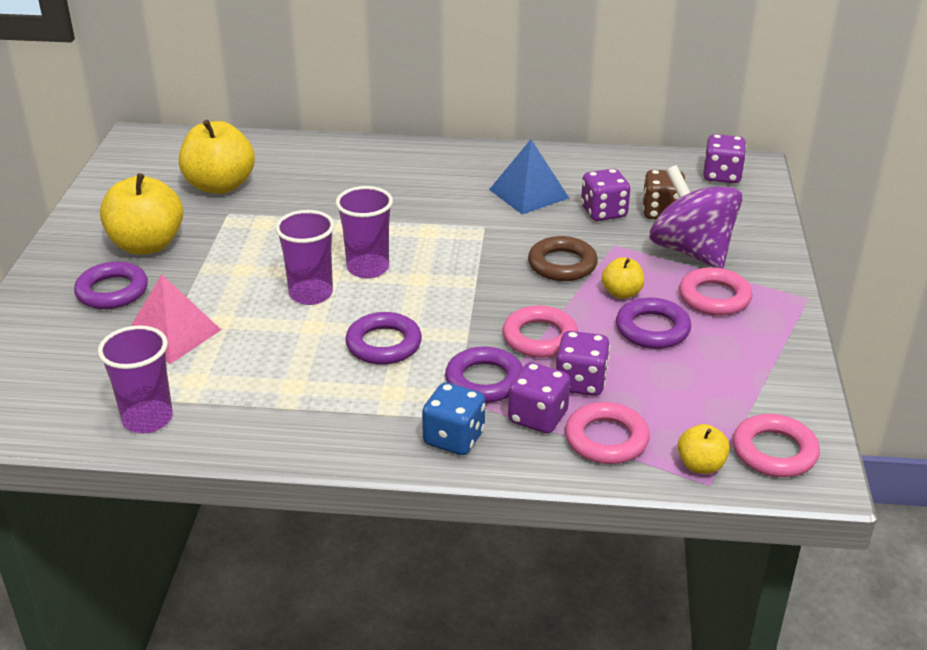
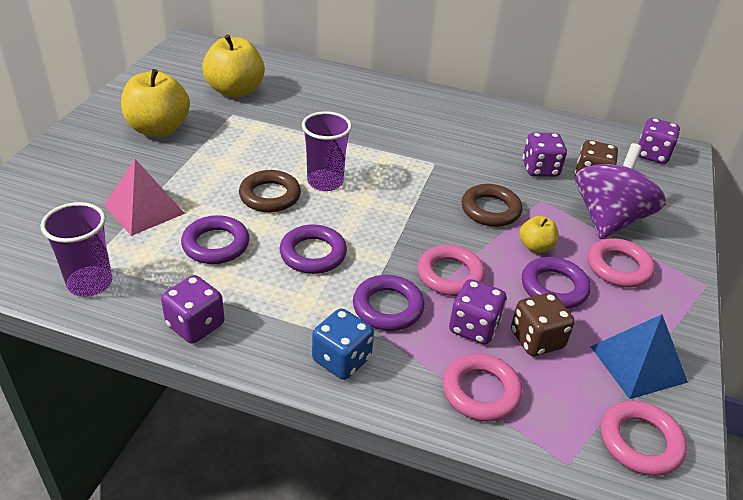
camera: 10 degrees right, 5 degrees up
purple ring [74,262,148,309] -> purple ring moved to [181,215,250,264]
purple cup [275,210,335,305] -> brown ring [239,170,301,212]
blue pyramid [489,140,569,214] -> blue pyramid moved to [590,314,688,399]
purple dice [508,362,570,434] -> purple dice moved to [161,275,225,344]
purple spinning top [650,165,743,268] -> purple spinning top turned 45 degrees clockwise [575,143,666,239]
yellow apple [678,424,730,474] -> none
none -> brown dice [511,293,575,356]

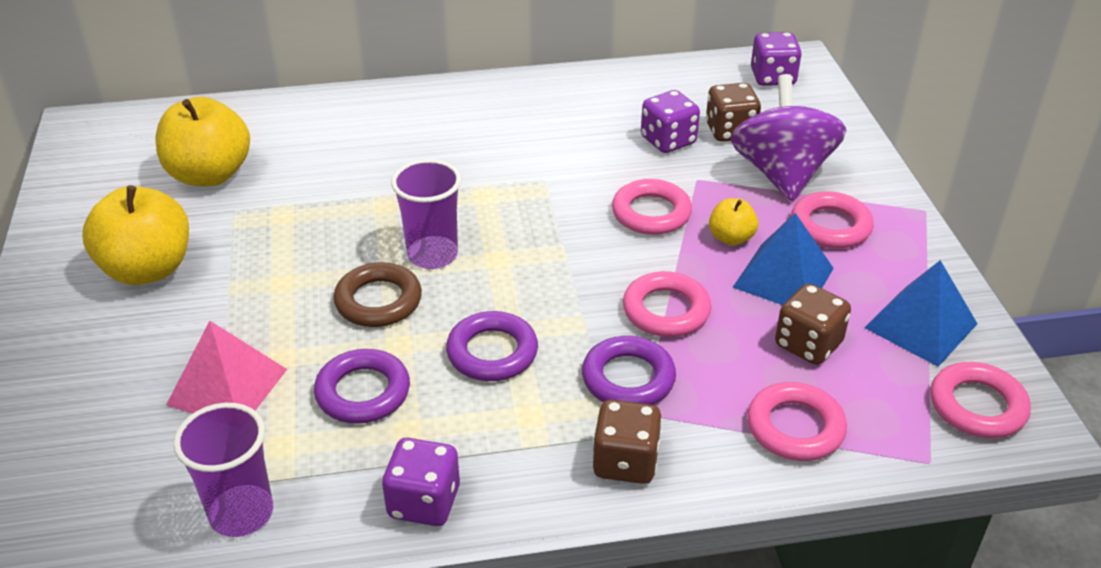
camera: 25 degrees left, 0 degrees up
blue dice [312,308,374,380] -> brown dice [593,400,662,484]
purple dice [449,279,507,345] -> none
brown ring [461,184,523,227] -> pink ring [612,179,692,235]
purple ring [522,257,591,309] -> blue pyramid [732,213,834,305]

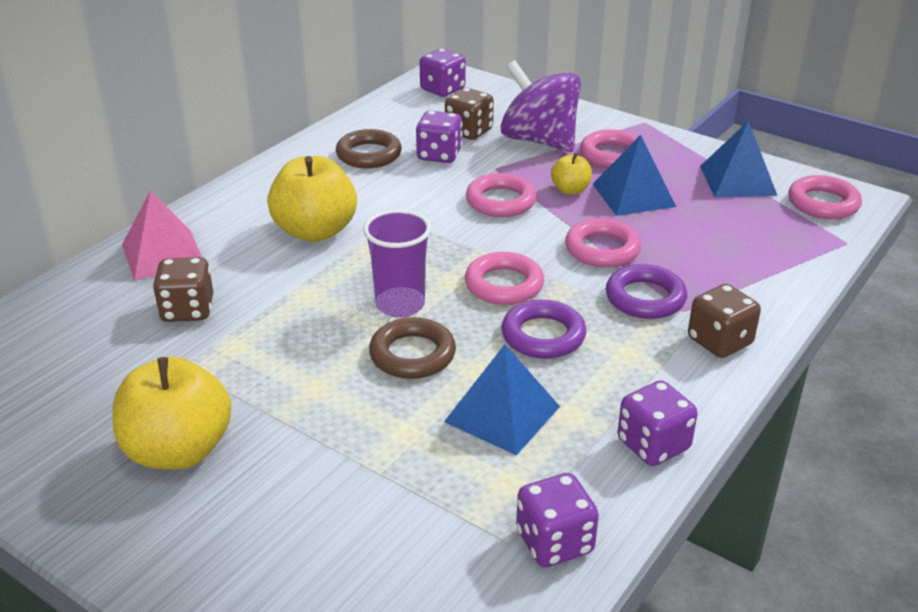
camera: 45 degrees left, 5 degrees down
yellow apple [155,97,250,186] -> yellow apple moved to [267,156,357,242]
pink pyramid [166,321,287,414] -> pink pyramid moved to [122,191,202,280]
purple cup [173,403,273,537] -> purple dice [516,473,599,567]
purple ring [314,349,410,424] -> blue pyramid [444,344,560,455]
pink ring [747,382,847,461] -> pink ring moved to [465,252,544,305]
brown dice [775,283,851,365] -> brown dice moved to [153,257,213,322]
none -> brown ring [336,129,402,168]

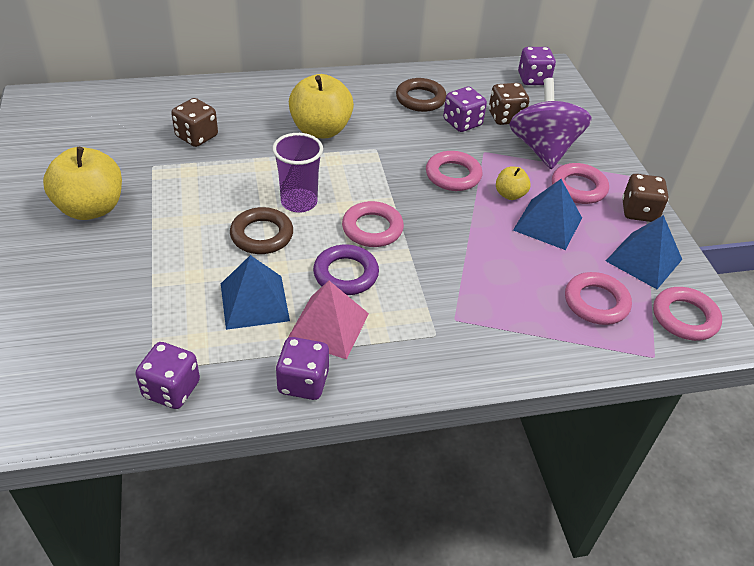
camera: 40 degrees right, 10 degrees up
pink pyramid [122,191,202,280] -> pink pyramid moved to [288,281,369,359]
pink ring [565,218,641,268] -> pink ring moved to [565,272,632,325]
purple ring [606,264,687,319] -> none
brown dice [688,284,761,358] -> brown dice moved to [622,174,669,222]

